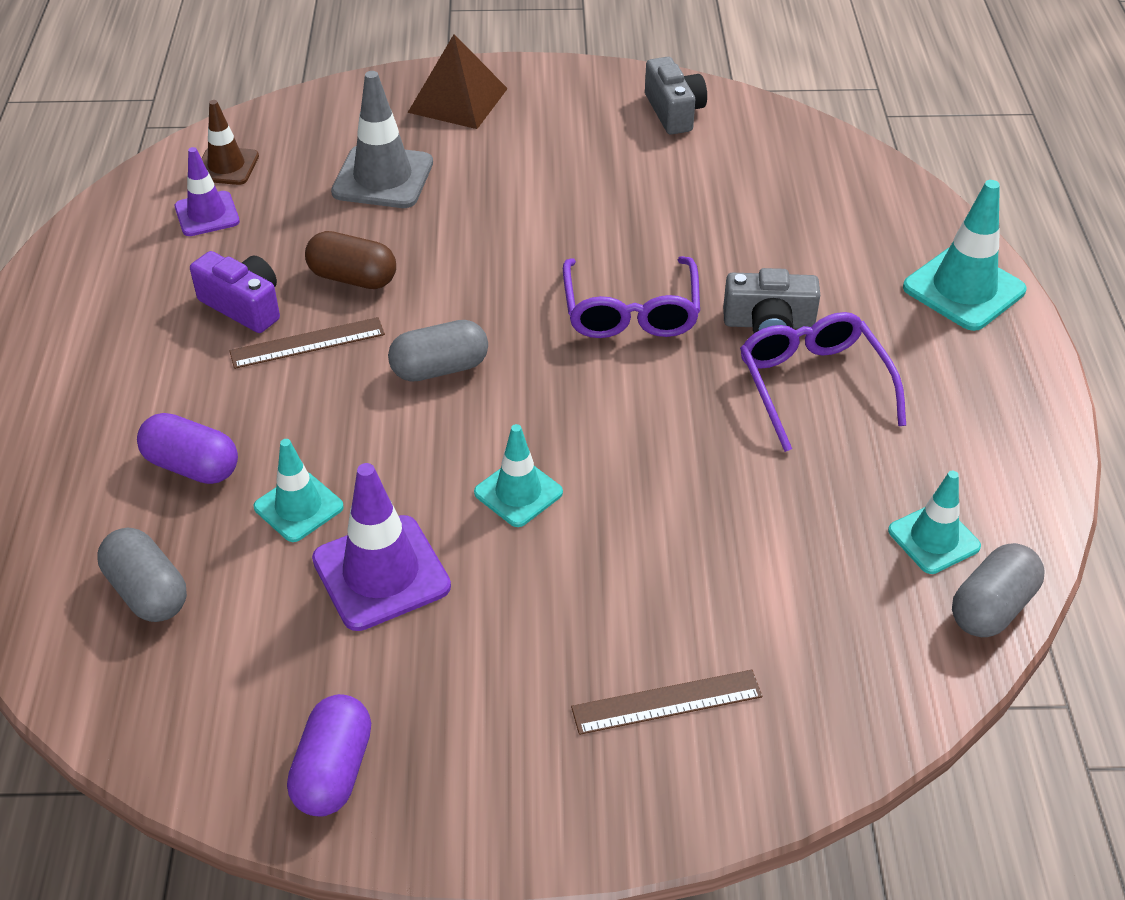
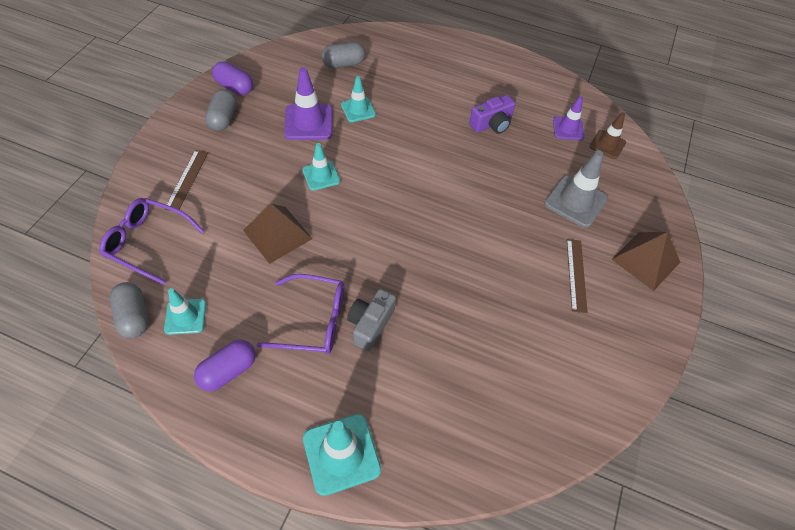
camera: 110 degrees right, 10 degrees up
purple capsule [137,413,238,484] -> purple capsule moved to [194,339,256,391]
brown ruler [229,317,385,369] -> brown ruler moved to [567,239,588,313]
brown capsule [305,231,396,289] -> none
grey capsule [388,320,488,382] -> grey capsule moved to [205,89,236,131]
purple glasses [563,256,700,338] -> purple glasses moved to [99,198,204,285]
grey camera [645,57,707,135] -> none
none -> brown pyramid [243,204,312,264]

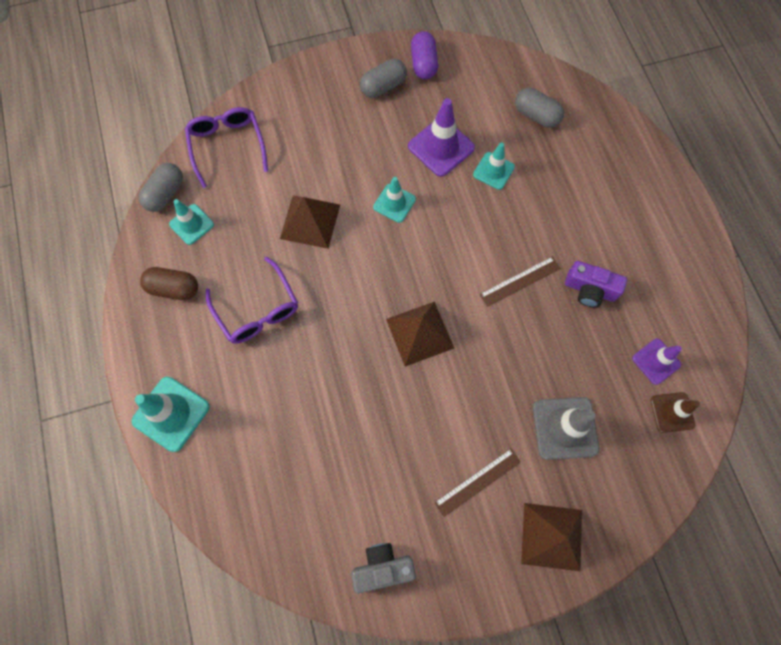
camera: 55 degrees right, 15 degrees up
brown ruler [164,150,208,211] -> brown ruler moved to [479,256,561,307]
purple capsule [194,339,256,391] -> brown capsule [140,267,198,300]
grey camera [347,289,396,351] -> grey camera moved to [351,543,416,594]
none -> brown pyramid [386,301,454,367]

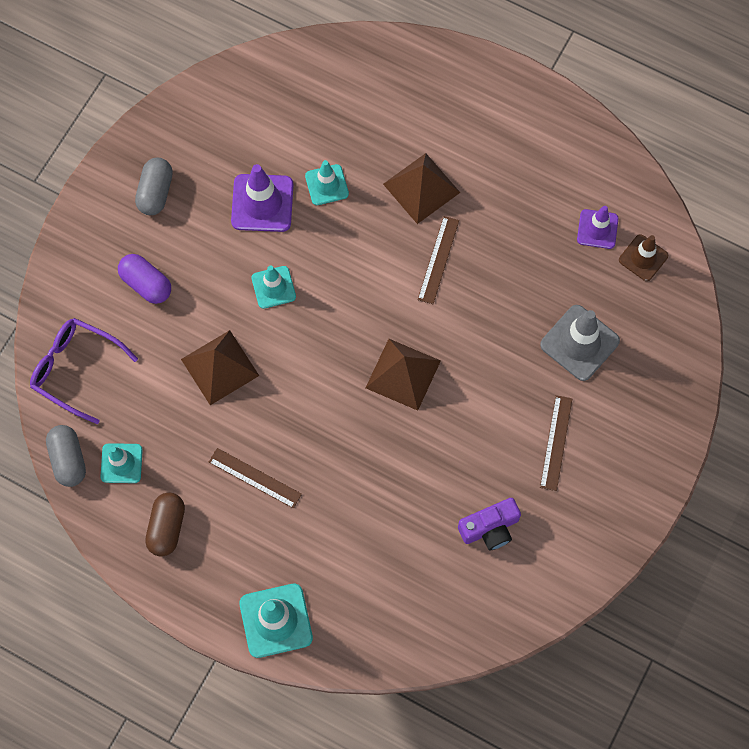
camera: 45 degrees left, 0 degrees up
brown capsule [140,267,198,300] -> brown capsule turned 45 degrees counterclockwise [145,492,185,557]
purple glasses [206,257,298,344] -> brown ruler [209,448,302,509]
grey camera [351,543,416,594] -> none
purple capsule [411,31,438,79] -> purple capsule moved to [118,254,171,304]
grey capsule [515,88,564,128] -> none
brown pyramid [521,503,582,571] -> brown pyramid moved to [383,153,460,224]
purple camera [565,261,627,307] -> purple camera moved to [458,498,521,550]

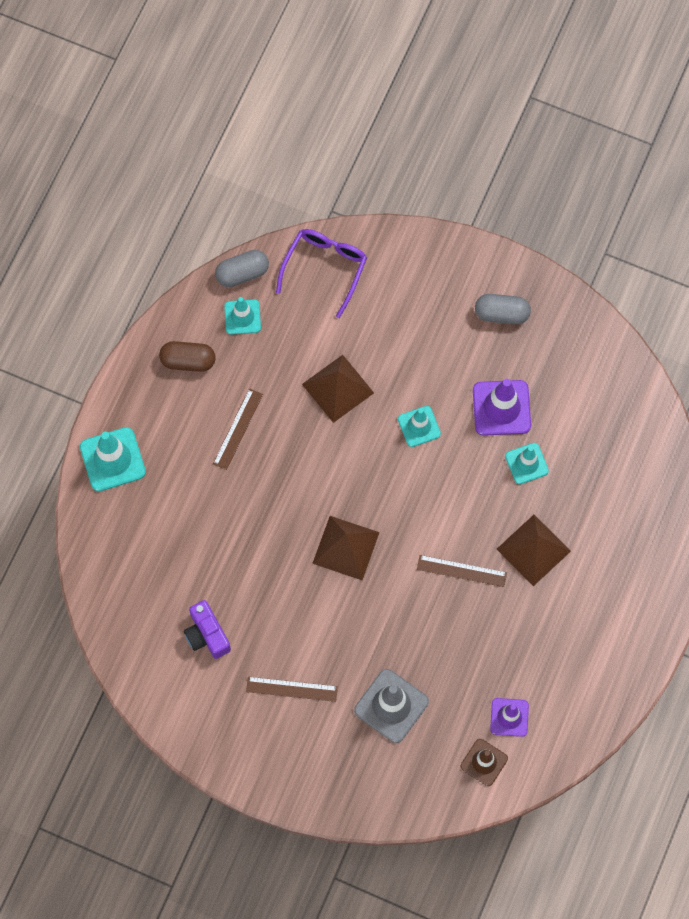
camera: 85 degrees right, 0 degrees up
purple capsule [118,254,171,304] -> none

